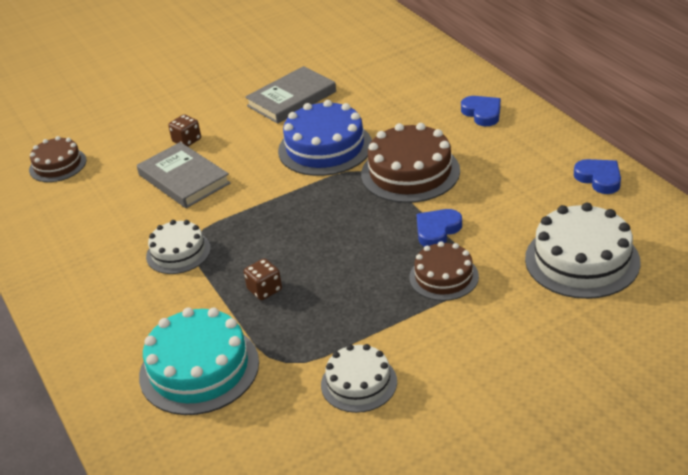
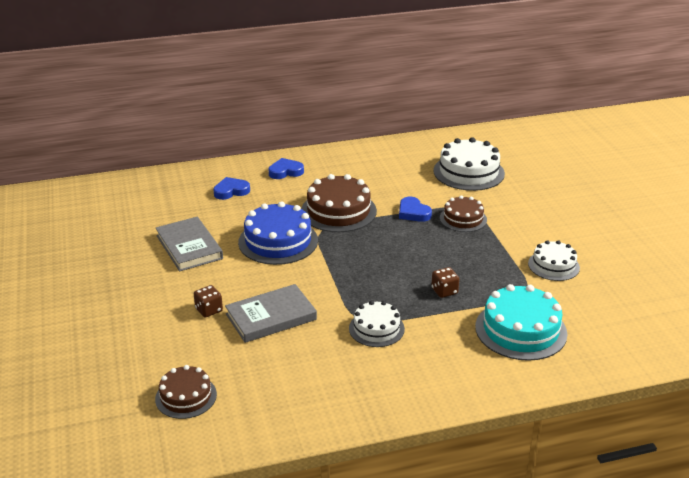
camera: 80 degrees left, 5 degrees down
blue heart [574,159,621,194] -> blue heart moved to [213,177,250,200]

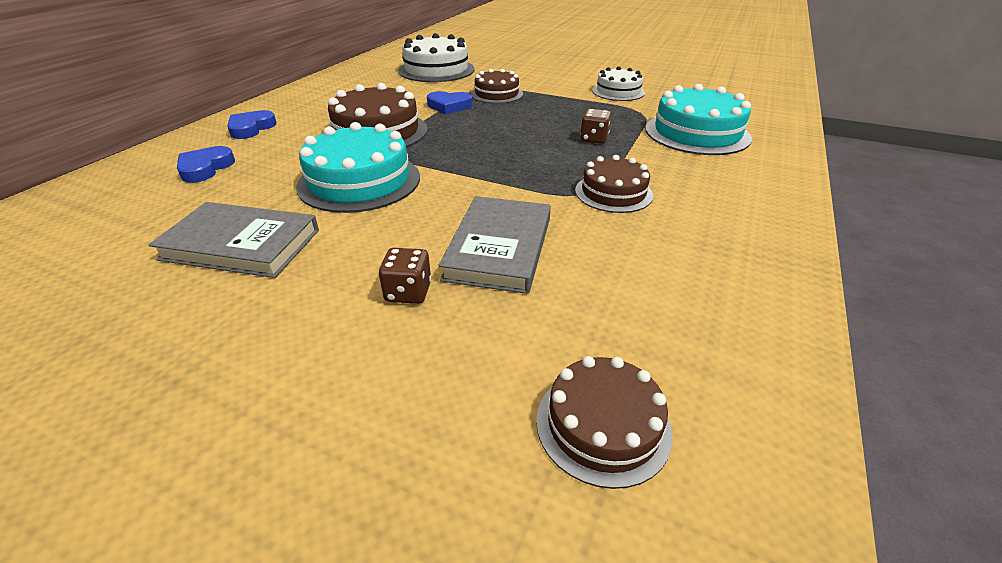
camera: 50 degrees left, 5 degrees up
blue cake [238,201,318,265] -> turquoise cake [296,122,420,213]
white cake [349,301,405,347] -> brown cake [575,155,653,213]

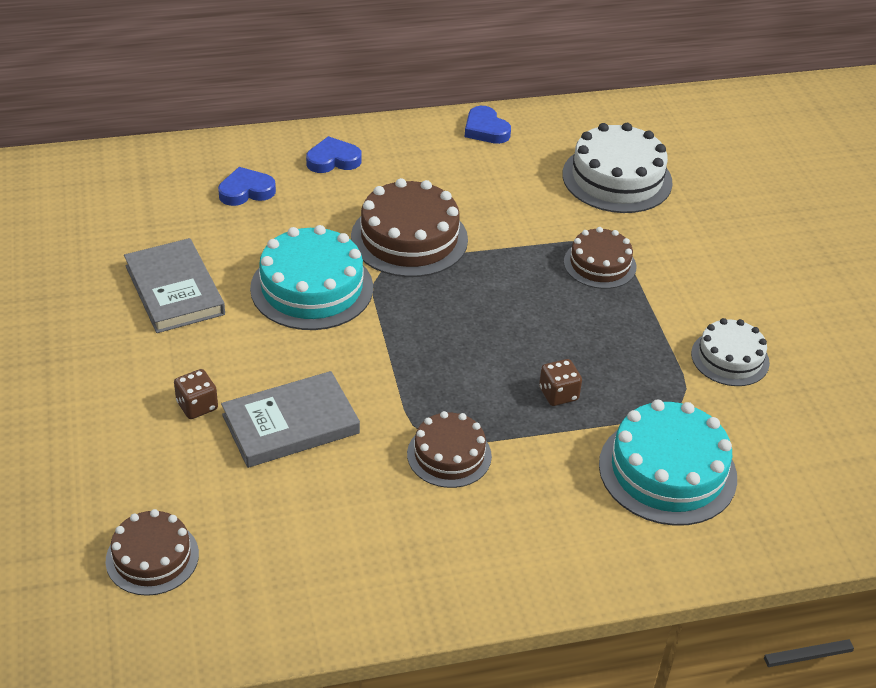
camera: 50 degrees right, 5 degrees up
blue heart [427,91,472,114] -> blue heart moved to [465,106,511,144]

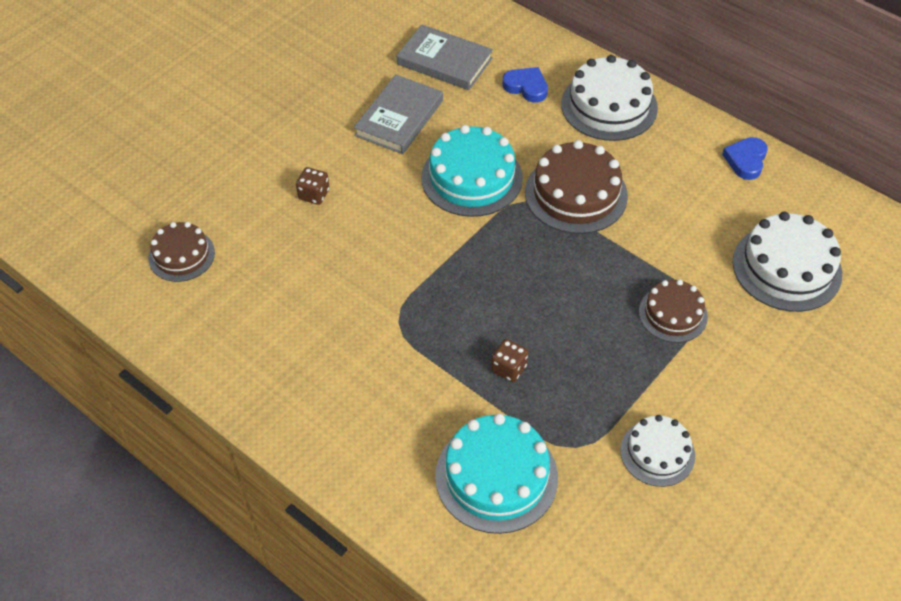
camera: 55 degrees right, 10 degrees up
grey book [221,371,360,468] -> grey book moved to [397,24,493,90]
blue heart [306,136,362,173] -> white cake [561,55,658,141]
brown cake [407,411,492,488] -> none

